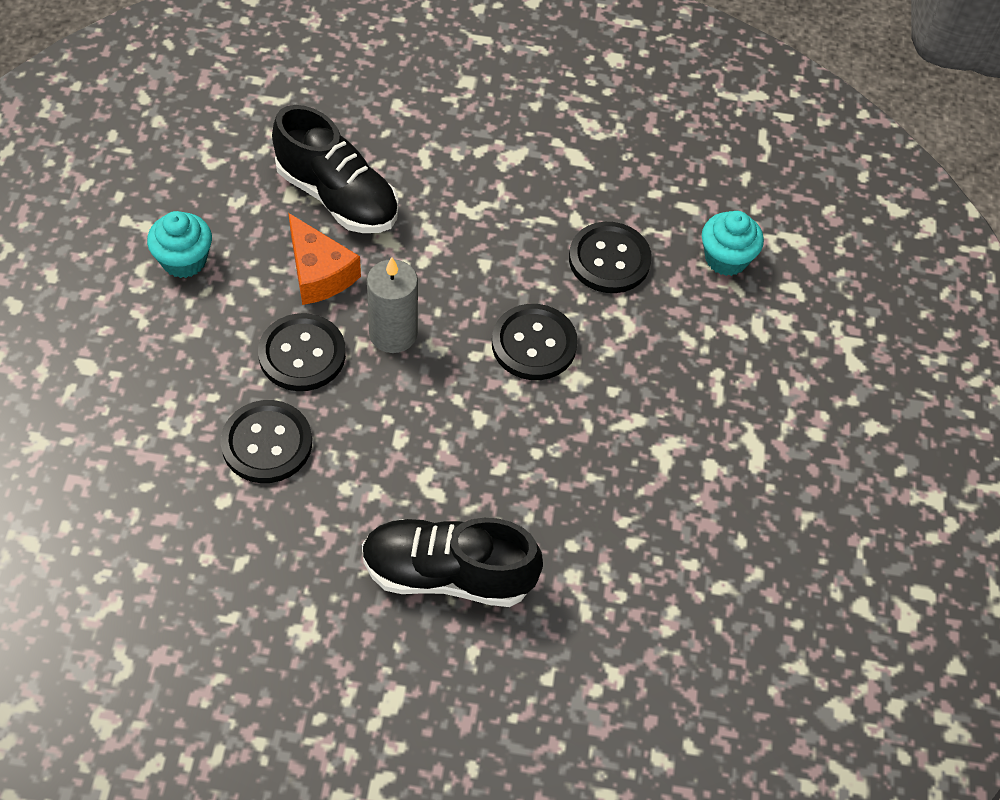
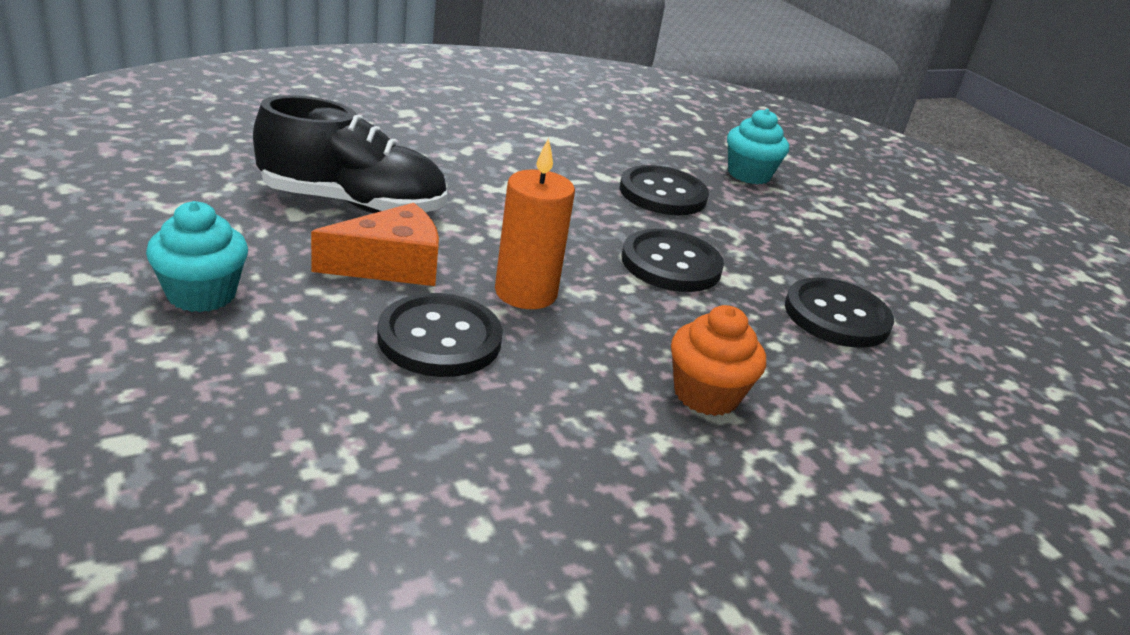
camera: 35 degrees left, 25 degrees down
black button [221,400,312,483] -> black button moved to [785,278,894,348]
orange cheese [288,213,361,305] -> orange cheese turned 45 degrees counterclockwise [311,203,439,286]
black shoe [362,518,543,607] -> none
grey candle [367,257,418,353] -> orange candle [495,138,575,309]
none -> orange cupcake [671,305,766,416]

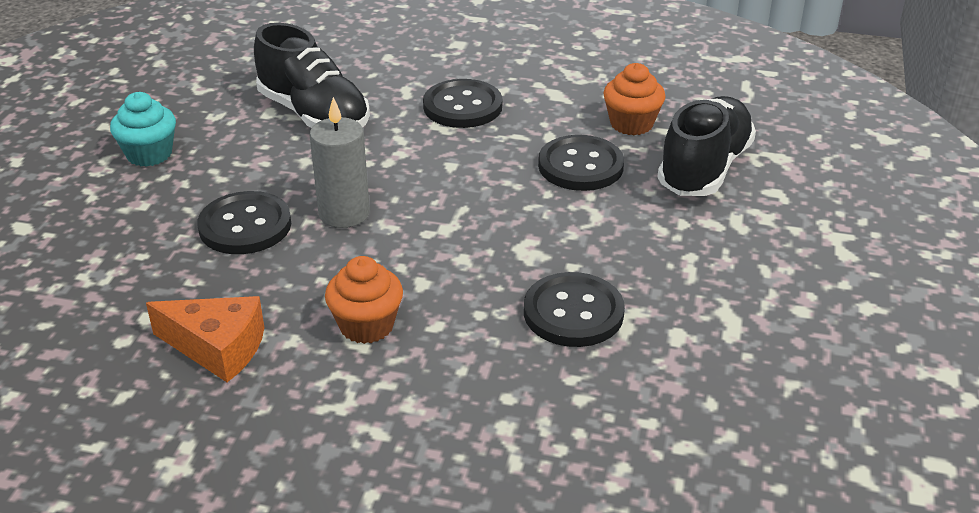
camera: 45 degrees right, 5 degrees up
orange cheese [311,203,439,286] -> orange cheese moved to [146,296,264,382]
orange candle [495,138,575,309] -> grey candle [310,97,370,228]
black button [622,229,724,292] -> black button moved to [423,79,502,128]
turquoise cupcake [727,109,789,184] -> black shoe [658,96,756,196]
none -> orange cupcake [603,63,666,135]

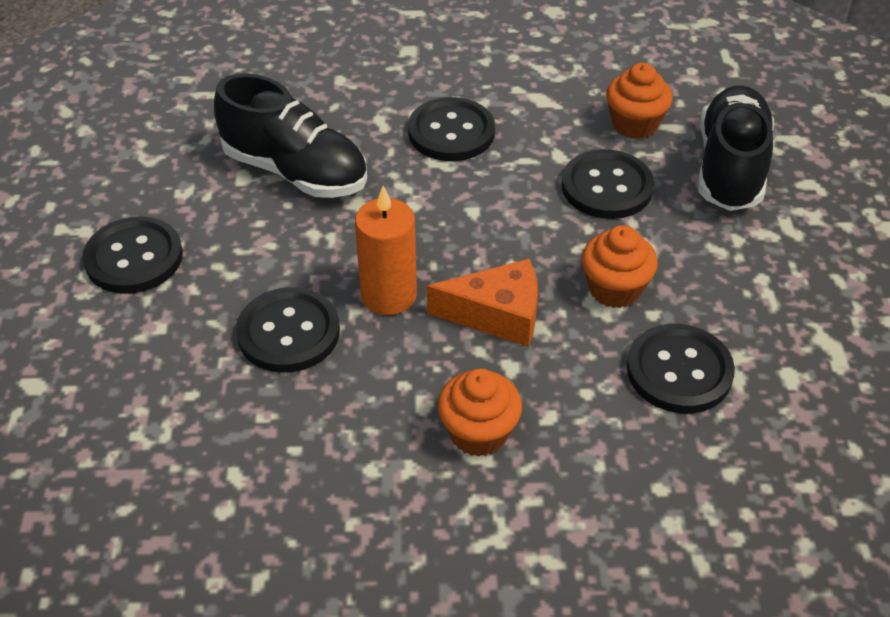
camera: 15 degrees left, 10 degrees up
turquoise cupcake [110,92,176,167] -> black button [83,216,183,294]
orange cheese [146,296,264,382] -> orange cheese moved to [427,259,538,347]
grey candle [310,97,370,228] -> orange candle [355,186,417,315]
none -> orange cupcake [581,225,658,308]

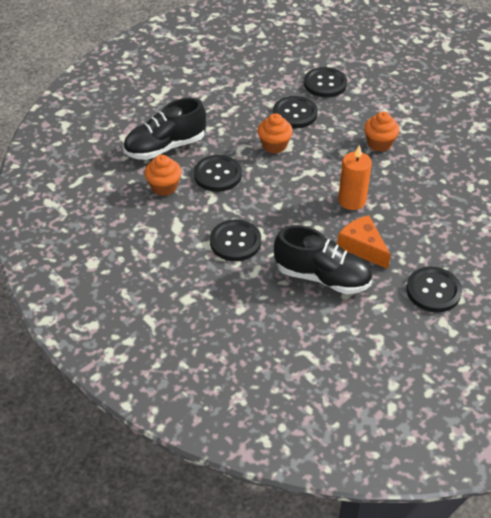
camera: 130 degrees left, 0 degrees up
black shoe [214,73,367,198] -> black shoe turned 120 degrees clockwise [274,225,372,294]
black button [236,287,340,373] -> black button moved to [304,67,347,98]
orange cheese [427,259,538,347] -> orange cheese moved to [337,215,391,269]

